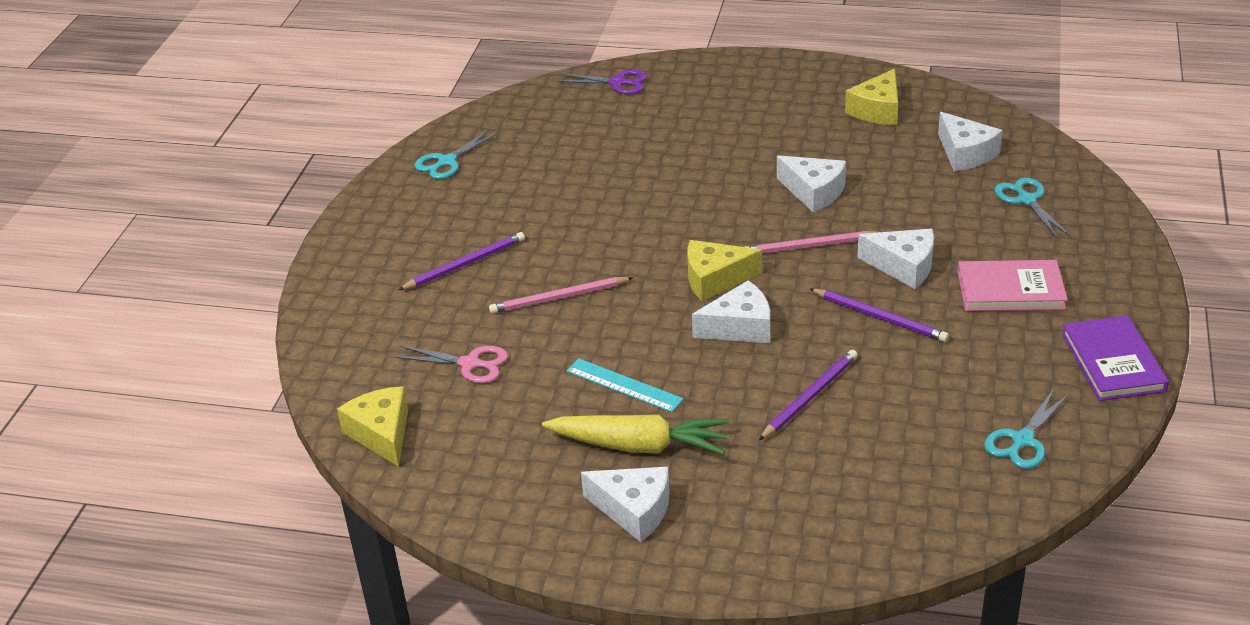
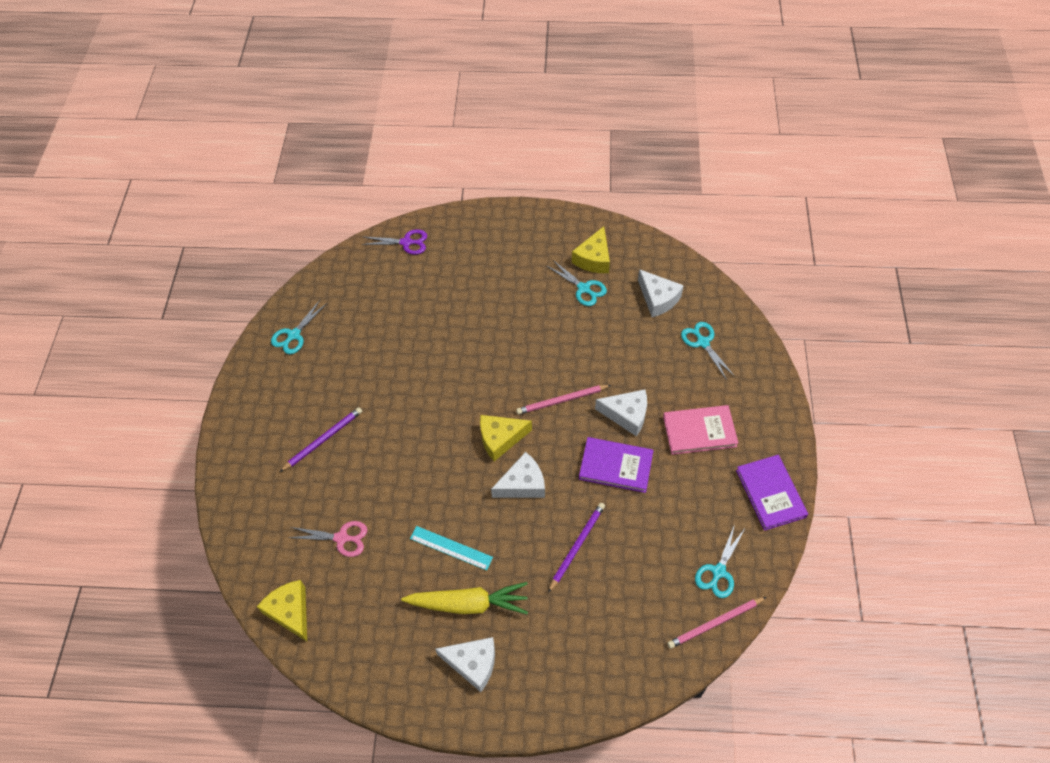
camera: 10 degrees left, 20 degrees up
pink pencil [489,277,633,314] -> pink pencil moved to [667,597,766,649]
white cheese [777,155,846,213] -> none
purple pencil [810,288,949,342] -> purple book [579,437,654,493]
none -> turquoise scissors [547,260,607,306]

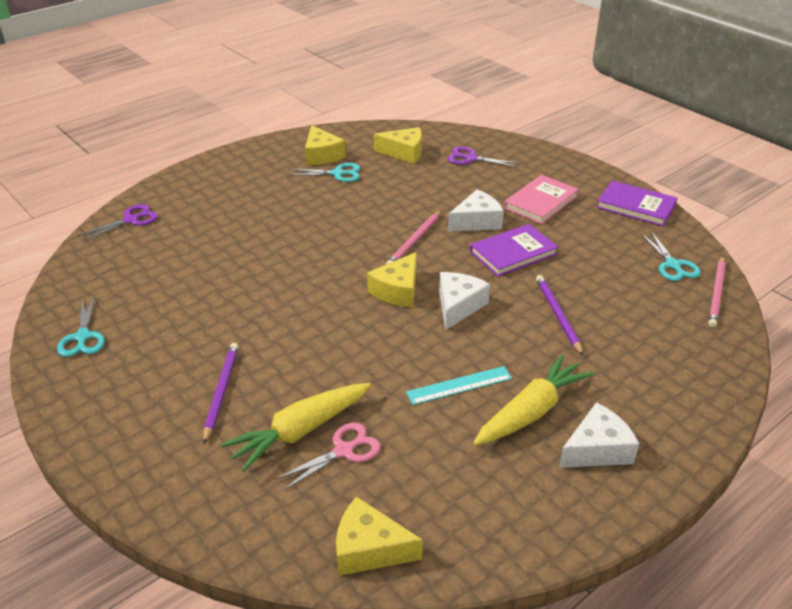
camera: 45 degrees left, 20 degrees down
white cheese [638,269,684,317] -> yellow cheese [374,127,422,164]
turquoise scissors [681,322,734,380] -> purple scissors [448,146,519,167]
none -> yellow carrot [221,383,371,472]

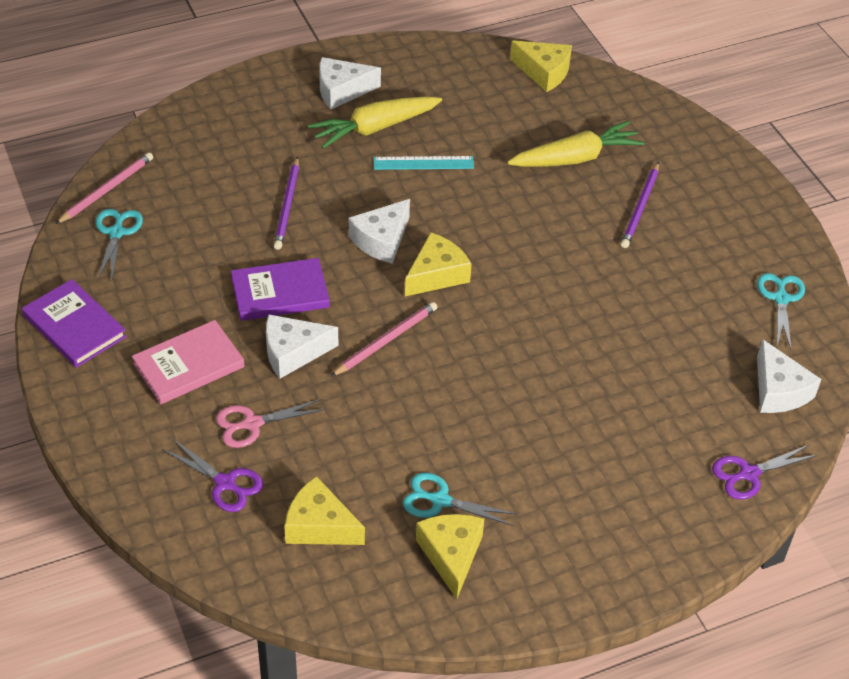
camera: 165 degrees left, 10 degrees up
pink scissors [275,423,381,491] -> pink scissors moved to [216,399,326,448]
none -> white cheese [757,339,821,413]

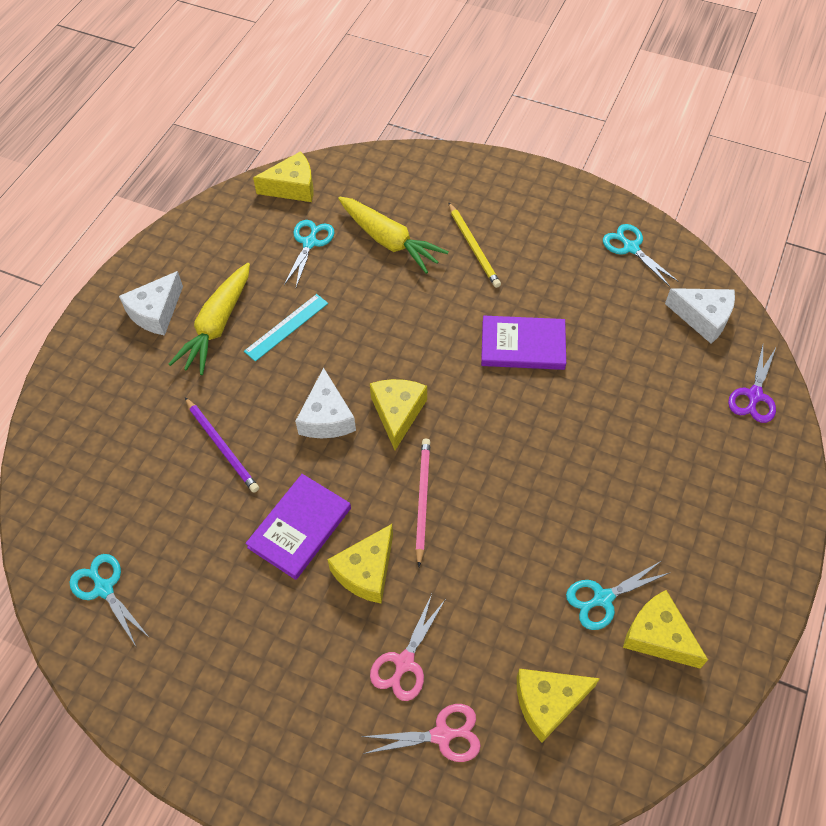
camera: 40 degrees left, 10 degrees up
purple book [22,279,127,368] -> purple book moved to [481,316,566,370]
pink pencil [56,153,153,224] -> none
pink book [132,320,245,404] -> none
purple scissors [163,439,263,512] -> pink scissors [361,704,481,762]
white cheese [266,314,338,379] -> yellow cheese [327,524,393,604]
yellow carrot [507,121,645,167] -> yellow carrot turned 105 degrees clockwise [338,197,448,274]
purple pencil [621,162,659,248] -> yellow pencil [448,202,501,288]
none -> turquoise scissors [284,220,335,287]

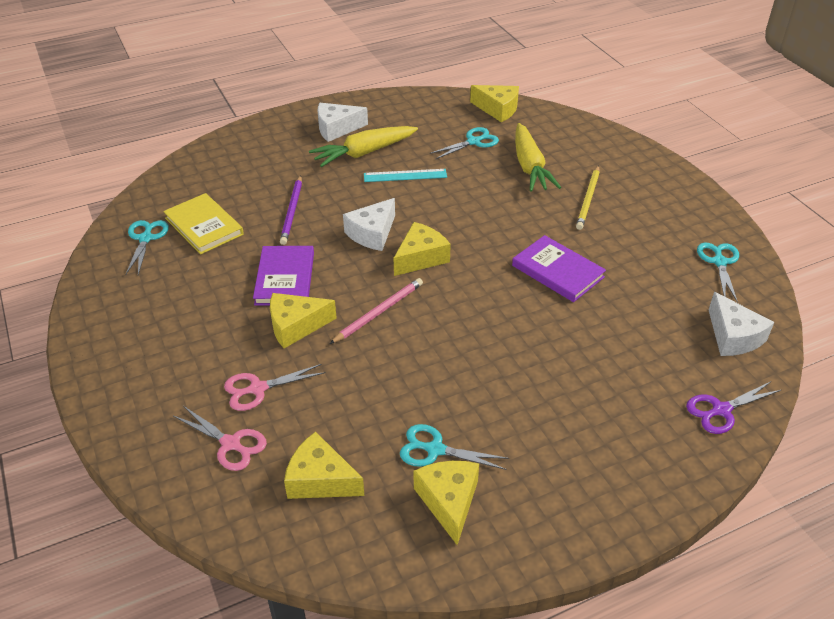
camera: 40 degrees right, 15 degrees down
purple book [245,474,351,580] -> purple book turned 75 degrees counterclockwise [253,246,314,306]
none -> yellow book [163,193,244,254]

